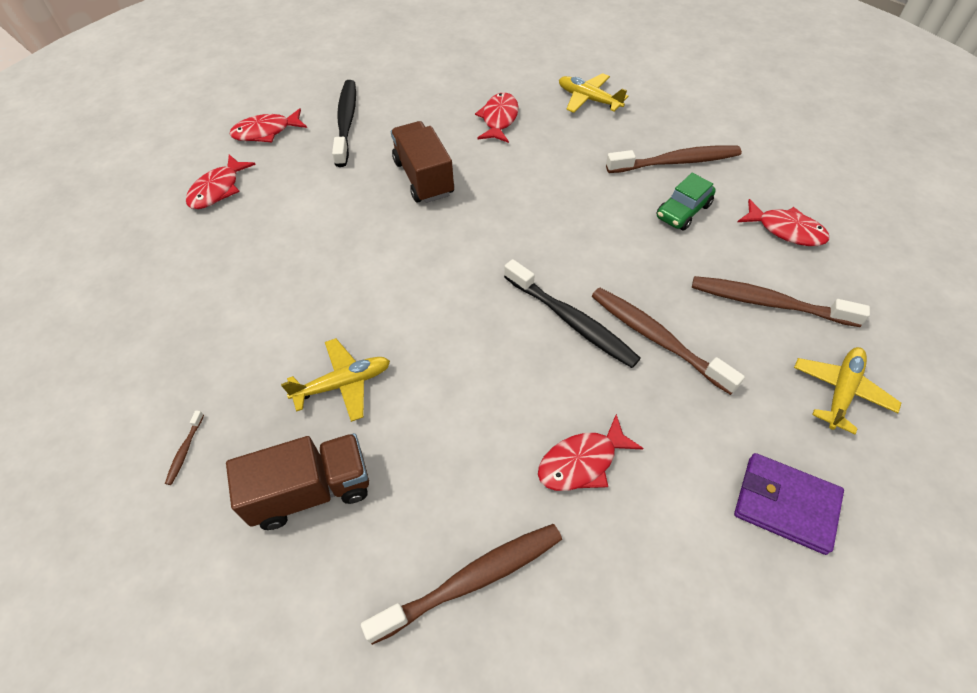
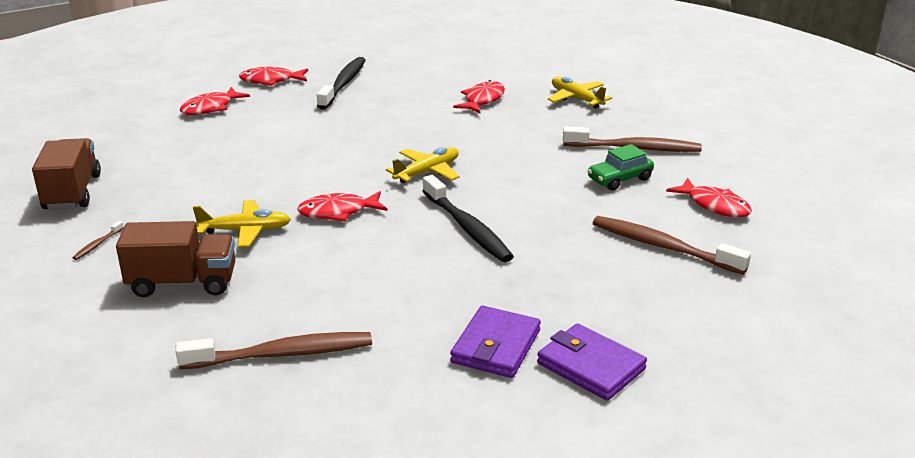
camera: 15 degrees right, 25 degrees down
brown truck [391,121,454,203] -> brown truck moved to [32,138,101,209]
red fish [538,414,644,491] -> red fish moved to [297,191,387,222]
brown toothbrush [592,288,745,395] -> none
yellow plane [794,347,901,434] -> yellow plane moved to [386,147,459,183]
none -> purple wallet [450,306,541,378]

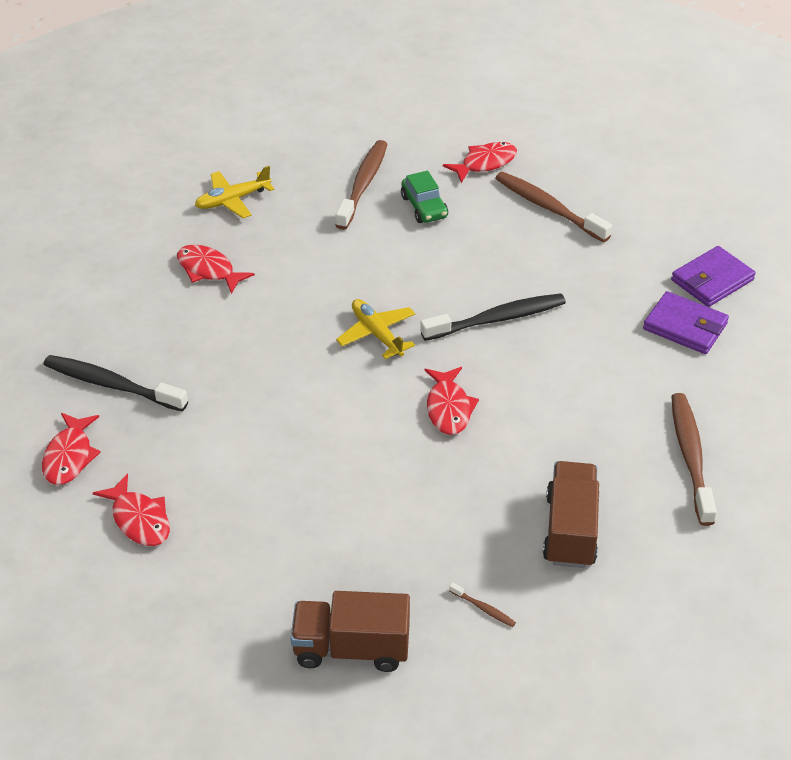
camera: 80 degrees left, 15 degrees up
yellow plane [193,200,291,247] -> none
brown toothbrush [593,216,751,275] -> brown toothbrush turned 90 degrees clockwise [495,172,612,242]

